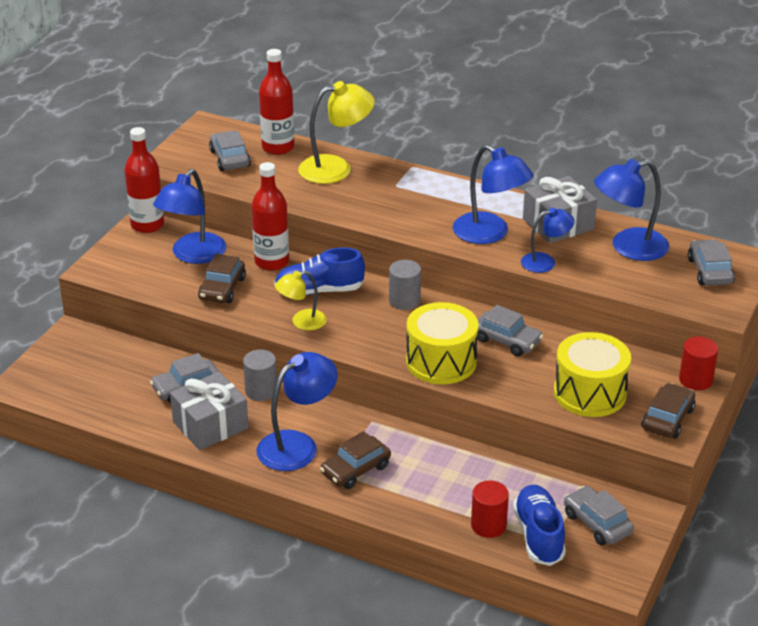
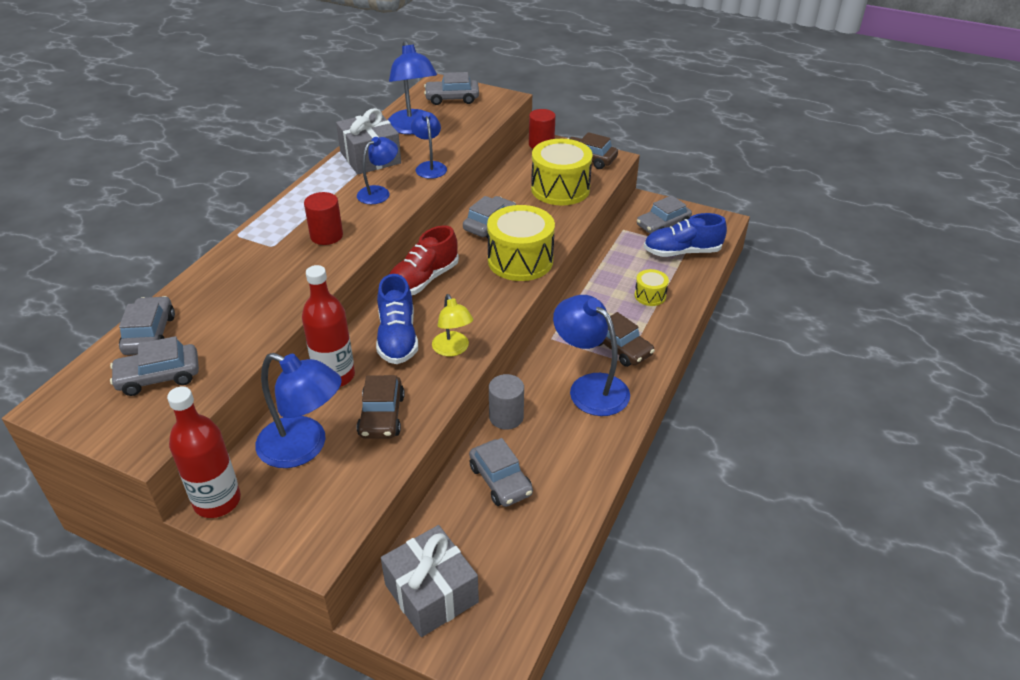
camera: 90 degrees left, 5 degrees up
grey gift [170,372,249,450] -> grey gift moved to [381,525,479,637]
brown car [198,254,246,303] -> brown car turned 75 degrees clockwise [357,375,405,439]
red bottle [259,49,295,155] -> grey car [119,296,175,355]
yellow lamp [298,81,375,184] -> none
grey cylinder [389,260,421,310] -> red shoe [389,226,459,295]
blue lamp [453,145,534,244] -> blue lamp [357,137,398,204], size x0.60
red cylinder [471,480,509,538] -> red cylinder moved to [304,192,343,245]
none -> yellow drum [635,269,669,306]

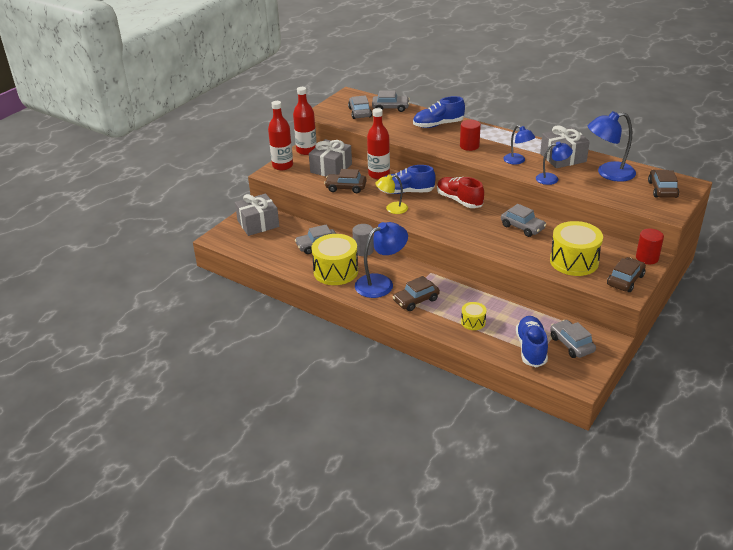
camera: 100 degrees right, 5 degrees down
blue lamp [255,353,342,468] -> grey gift [309,139,352,176]
grey car [424,72,479,105] -> brown car [648,170,679,198]
yellow drum [487,205,555,281] -> yellow drum moved to [311,234,358,285]
none -> red bottle [268,101,293,170]
none -> blue shoe [413,96,465,128]

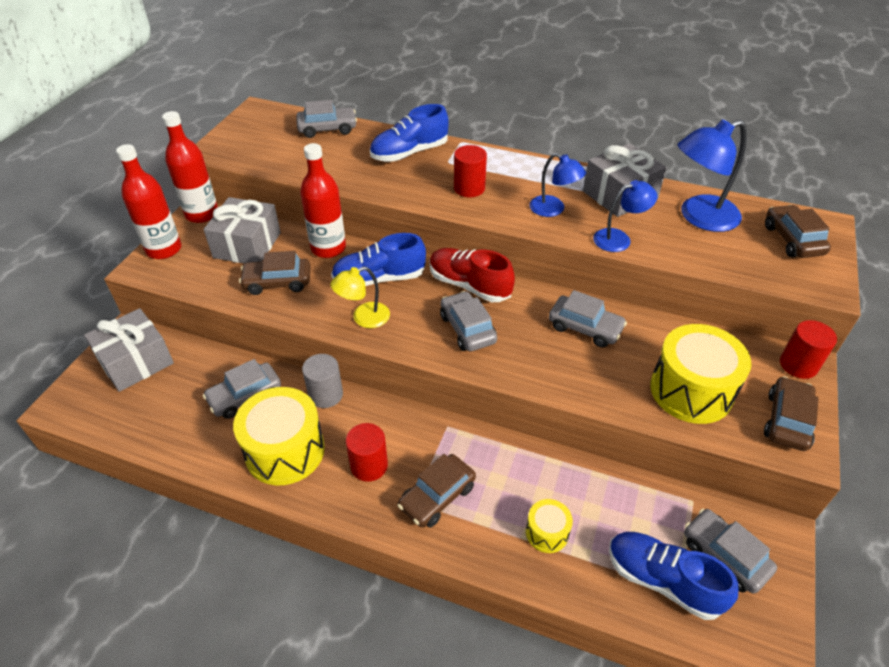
camera: 15 degrees left, 10 degrees up
grey car [348,95,372,119] -> grey car moved to [440,291,497,351]
blue lamp [355,222,408,298] -> red cylinder [346,423,388,482]
blue shoe [516,316,548,367] -> blue shoe turned 45 degrees counterclockwise [609,532,738,620]

